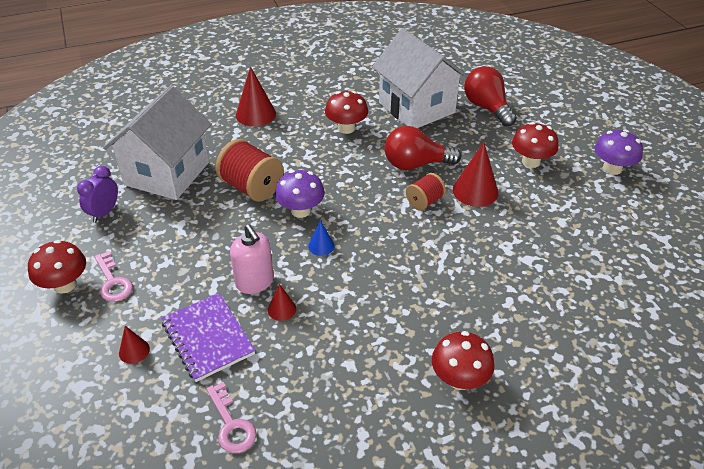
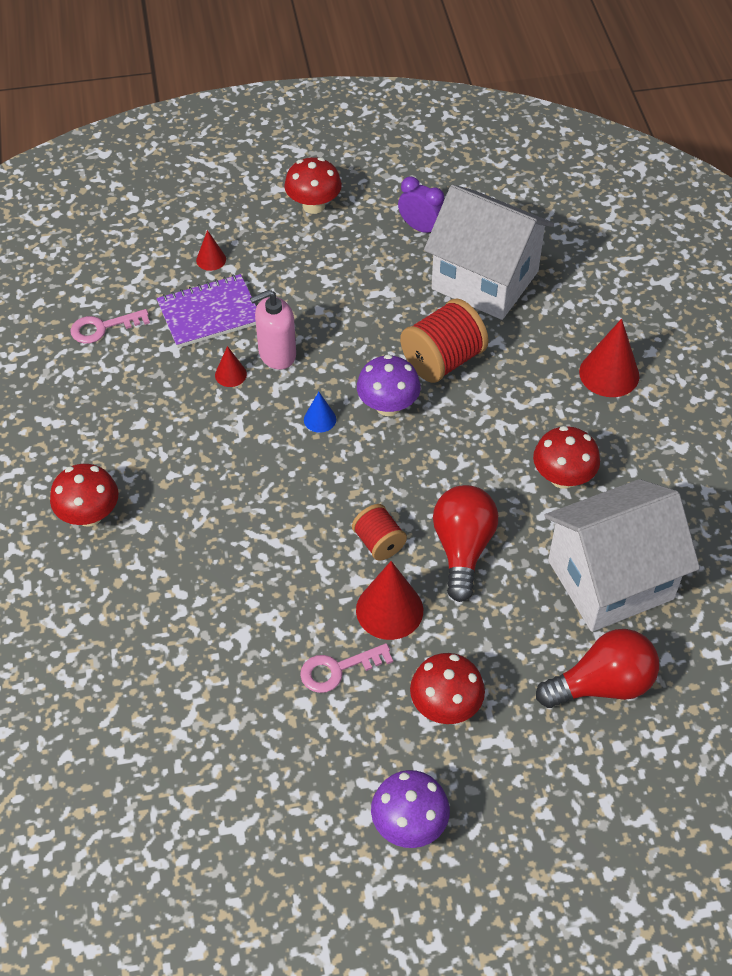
camera: 100 degrees right, 10 degrees up
pink key [94,251,133,302] -> pink key moved to [300,643,393,693]

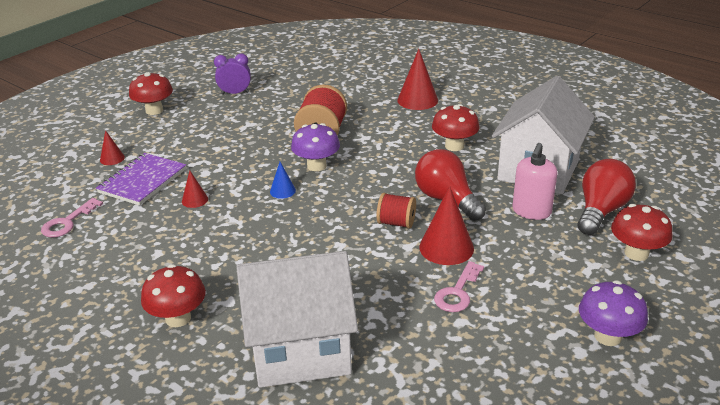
camera: 40 degrees left, 20 degrees down
pink soap dispenser [250,290,296,370] -> pink soap dispenser moved to [512,143,557,220]
red mushroom [410,653,485,724] -> red mushroom moved to [611,204,672,261]
white house [424,185,554,320] -> white house moved to [236,251,358,388]

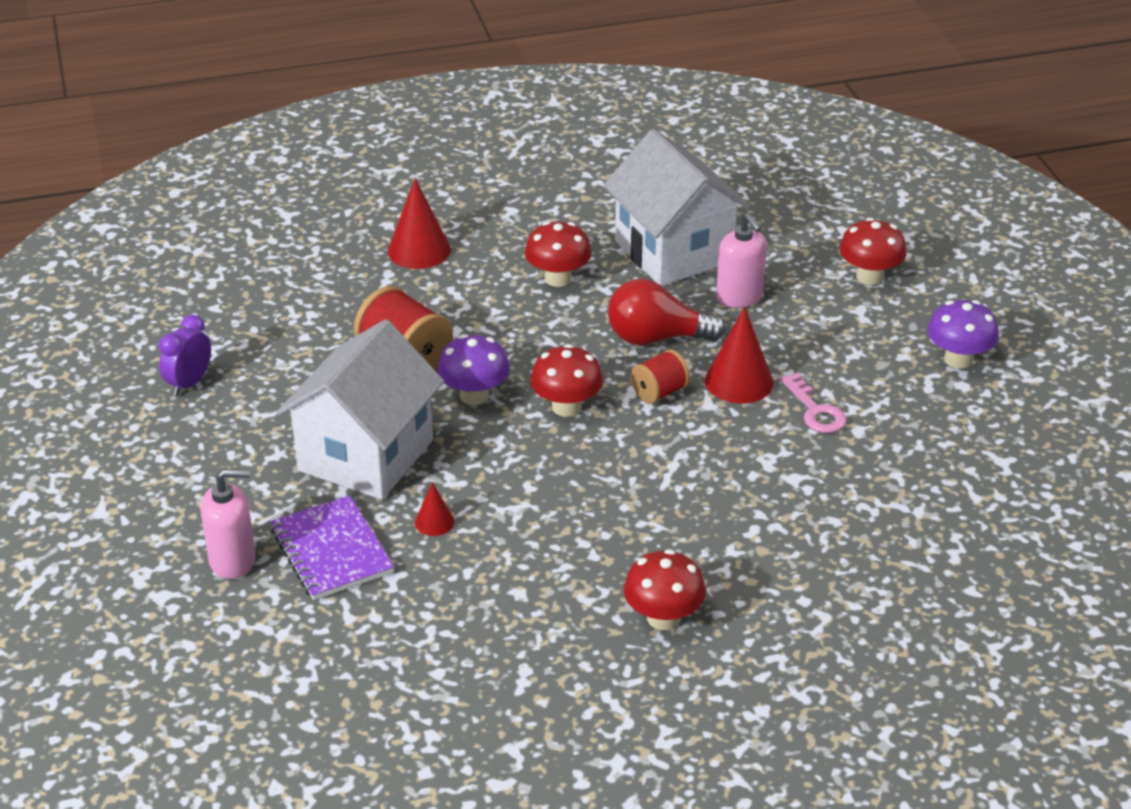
camera: 55 degrees left, 5 degrees up
pink key [41,198,103,238] -> none
red cone [100,130,125,165] -> pink soap dispenser [200,469,256,579]
red mushroom [129,72,173,115] -> red mushroom moved to [530,344,603,417]
white house [236,251,358,388] -> white house moved to [276,319,444,500]
blue cone [270,162,296,199] -> none
red light bulb [577,159,636,235] -> none

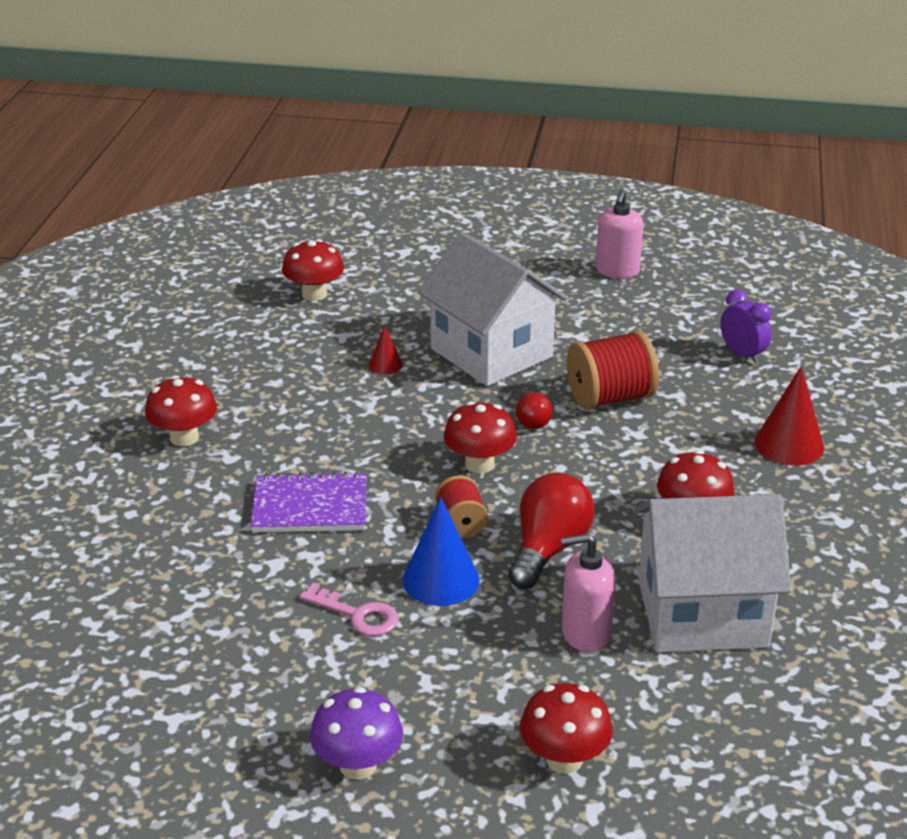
camera: 115 degrees right, 5 degrees down
purple clock [159,315,211,396] -> purple clock moved to [720,289,772,364]
pink soap dispenser [200,469,256,579] -> pink soap dispenser moved to [596,189,643,279]
purple notebook [270,495,394,600] -> purple notebook moved to [251,471,367,532]
purple mushroom [437,334,510,405] -> red light bulb [516,390,553,429]
red cone [705,307,774,404] -> blue cone [403,497,480,606]
pink key [780,373,846,433] -> pink key turned 150 degrees counterclockwise [299,583,399,636]
none -> red mushroom [282,239,344,301]

